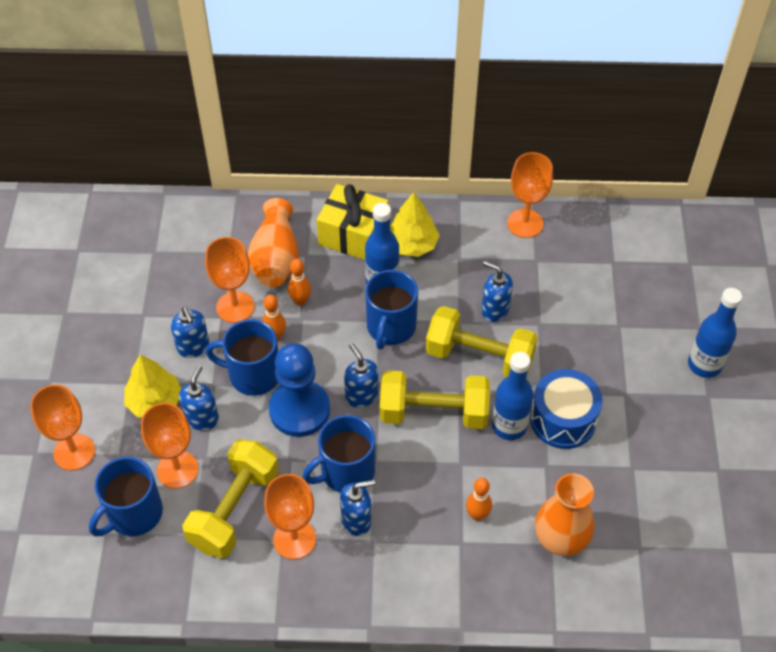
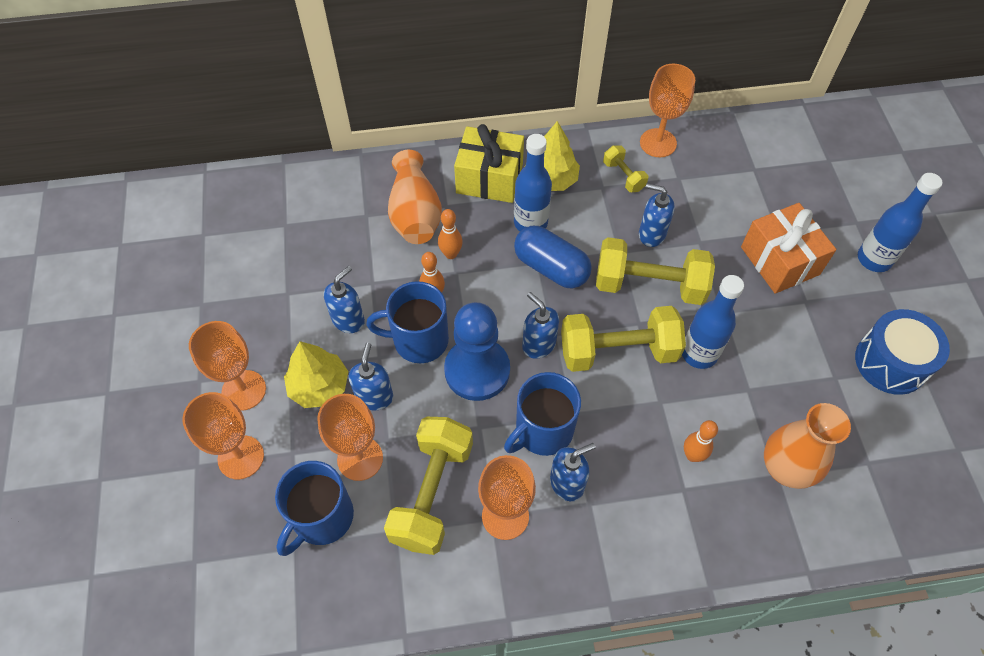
camera: 10 degrees left, 5 degrees up
blue soap dispenser [171,307,209,358] -> blue soap dispenser turned 105 degrees counterclockwise [324,266,365,333]
orange goblet [205,237,254,323] -> orange goblet moved to [189,321,266,411]
blue mug [365,270,418,349] -> blue capsule [514,226,592,288]
blue drum [530,369,603,449] -> blue drum moved to [855,309,950,395]
none -> yellow dumbbell [603,146,648,192]
none -> orange gift [741,203,836,294]

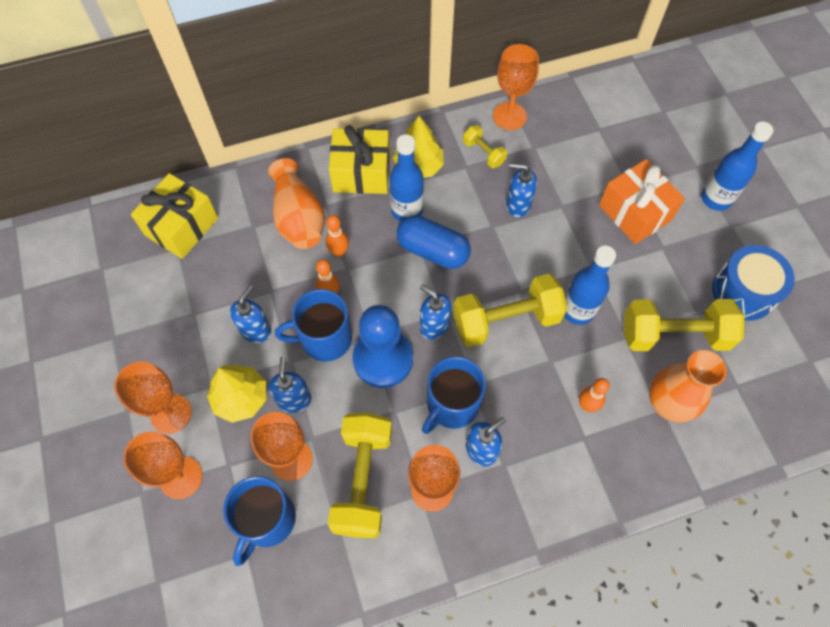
camera: 10 degrees left, 5 degrees up
yellow dumbbell [596,237,715,305] -> yellow dumbbell moved to [624,299,744,351]
none -> yellow gift [131,173,218,259]

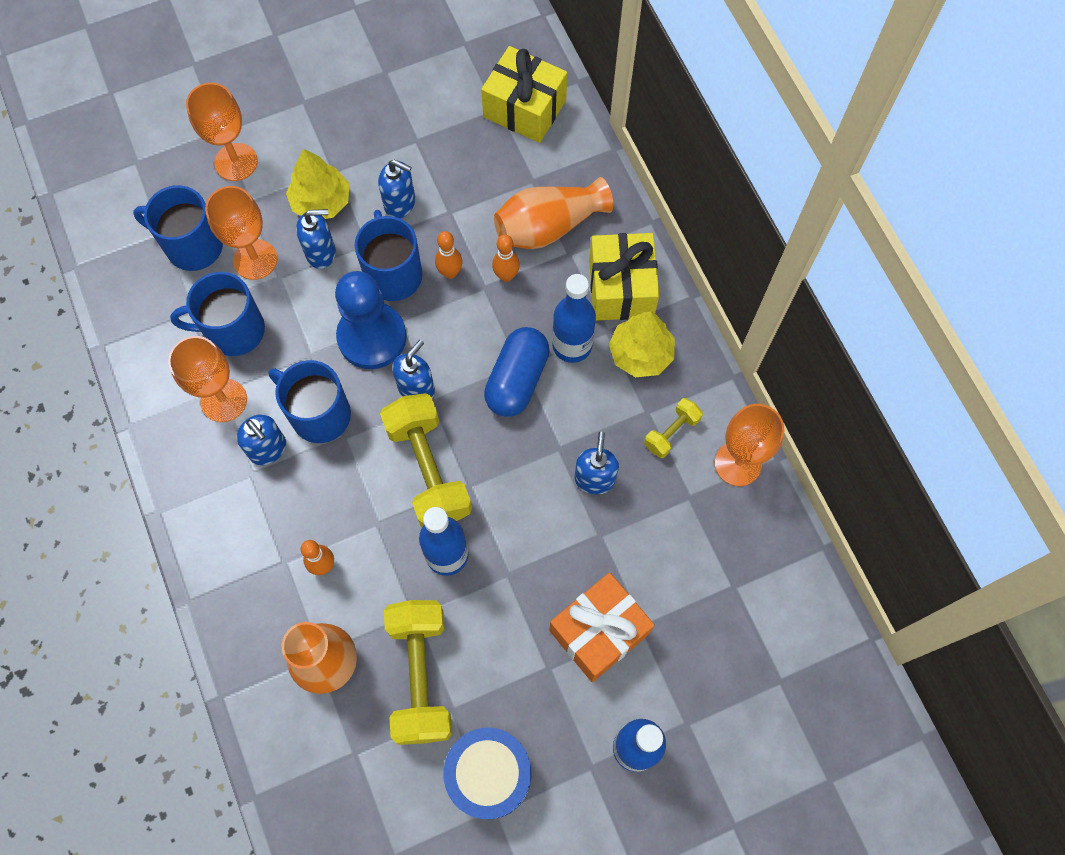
camera: 85 degrees right, 5 degrees up
orange goblet [114,361,192,434] -> none
yellow dumbbell [328,413,392,538] -> blue mug [170,272,265,356]

